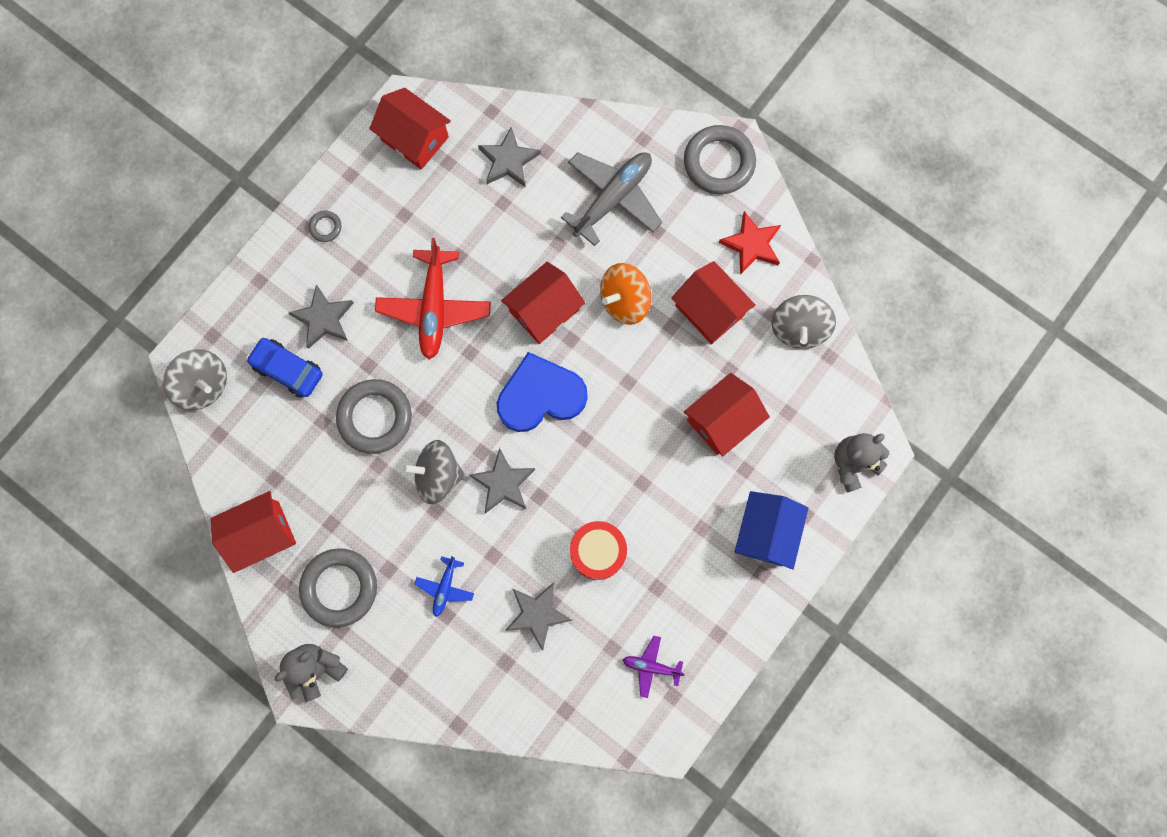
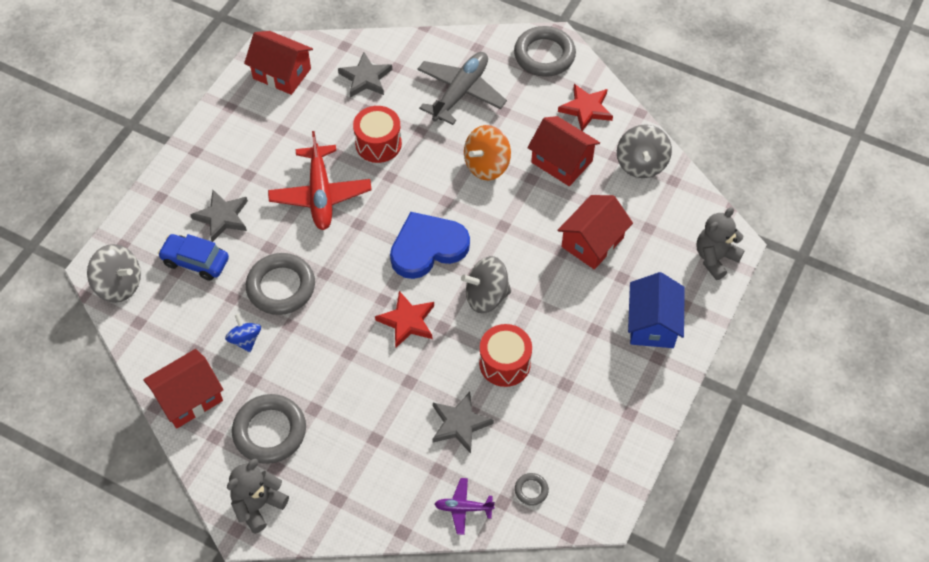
camera: 10 degrees left, 20 degrees down
grey ring [309,211,341,242] -> grey ring moved to [515,473,549,506]
grey spinning top [403,440,465,504] -> grey spinning top moved to [461,256,511,313]
blue plane [415,556,474,617] -> none
grey star [469,448,535,513] -> red star [375,291,434,348]
red house [501,262,585,344] -> none
purple plane [623,636,684,698] -> purple plane moved to [434,478,495,535]
none -> blue spinning top [225,314,261,352]
none -> red drum [353,106,402,163]

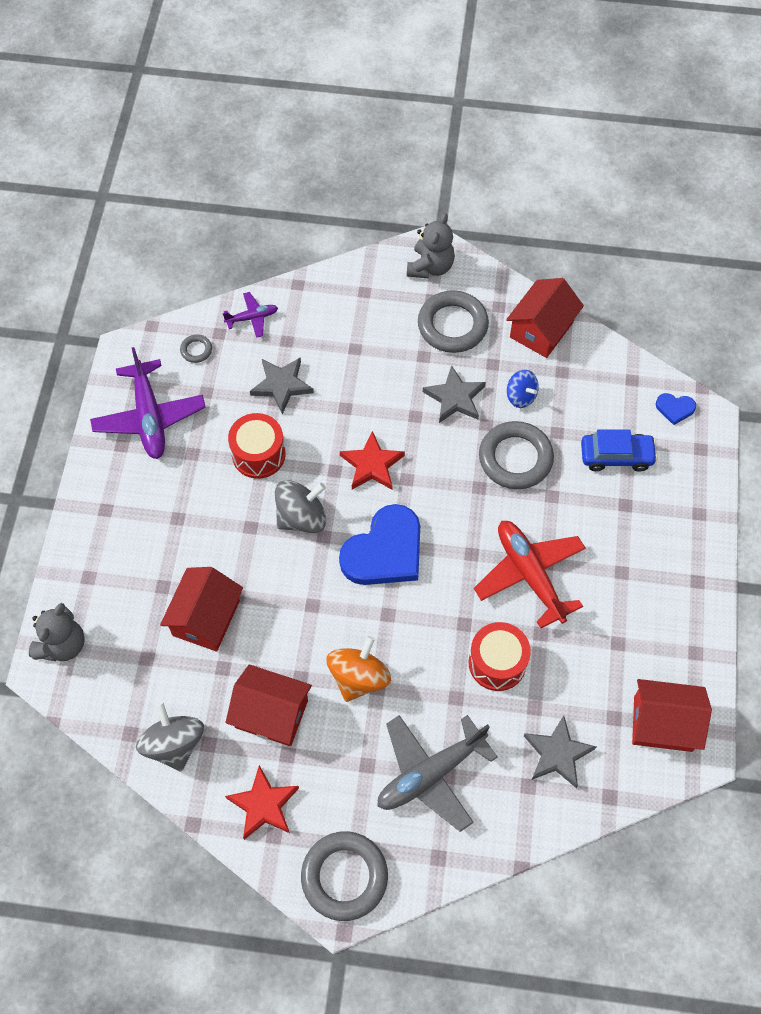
camera: 160 degrees right, 5 degrees up
grey spinning top [87,244,141,303] -> blue heart [656,393,696,425]
grey star [190,190,248,242] -> grey star moved to [423,365,486,423]
grey plane [417,52,507,125] -> grey plane turned 45 degrees clockwise [377,715,497,832]
blue house [628,272,685,348] -> none
none -> purple plane [90,347,205,459]

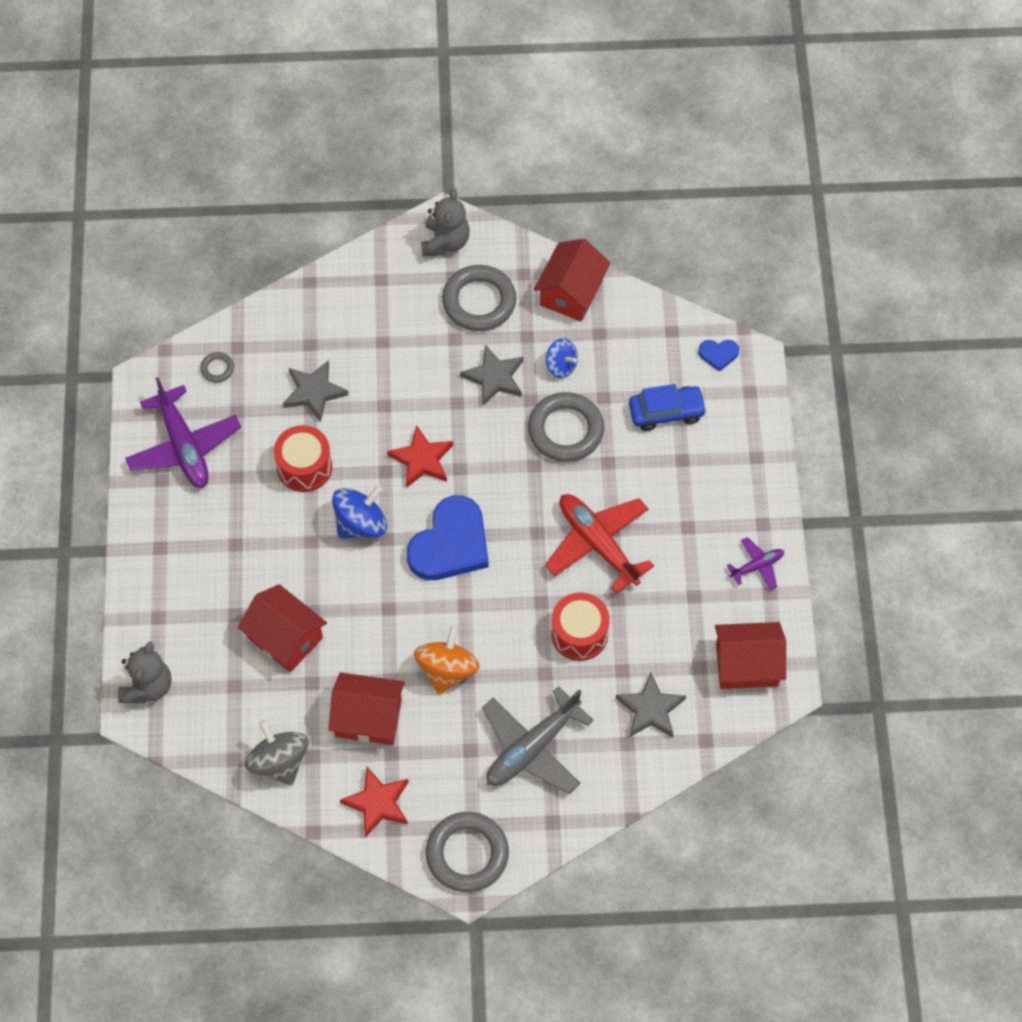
camera: 10 degrees left, 0 degrees up
red house [160,567,243,652] -> red house turned 60 degrees counterclockwise [238,584,327,672]
purple plane [223,292,278,338] -> purple plane moved to [727,537,784,590]
grey spinning top [275,480,326,533] -> blue spinning top [332,485,387,539]

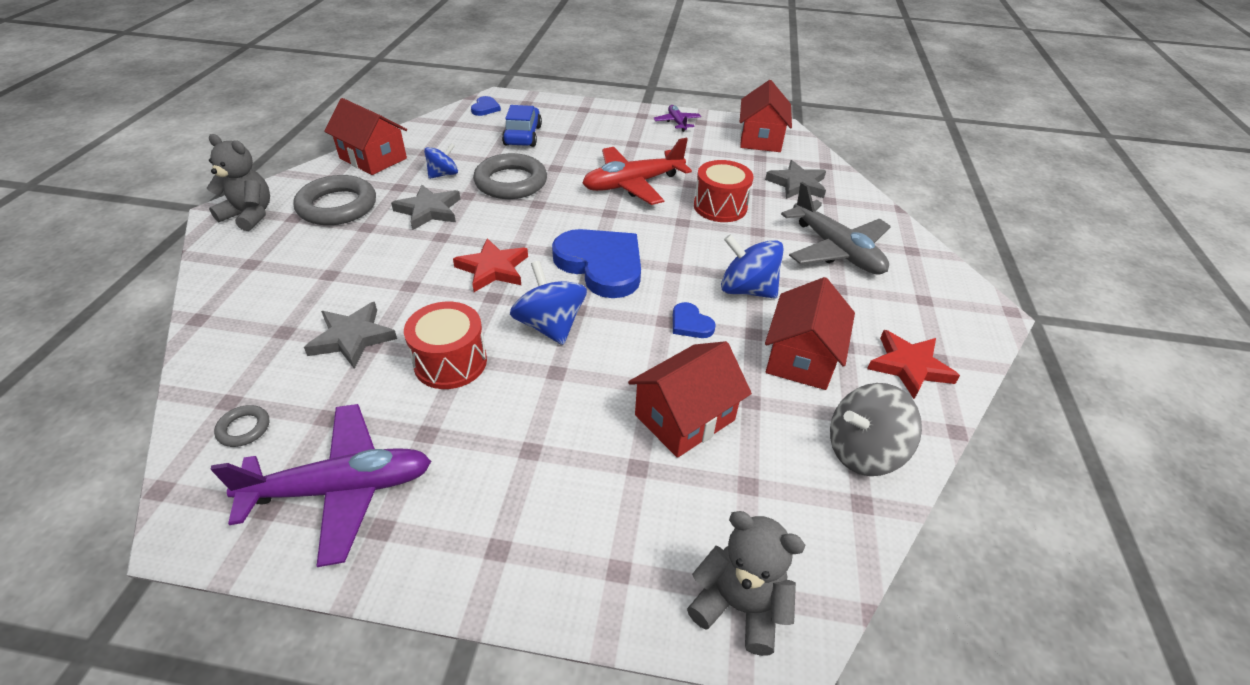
camera: 80 degrees left, 20 degrees down
orange spinning top [414,626,480,695] -> blue spinning top [721,234,784,299]
grey ring [426,812,509,892] -> none
none -> blue heart [673,302,716,338]

